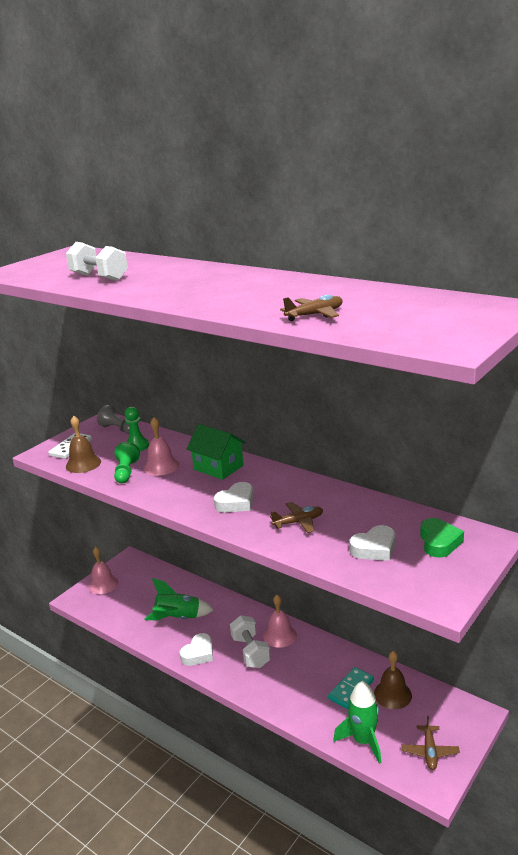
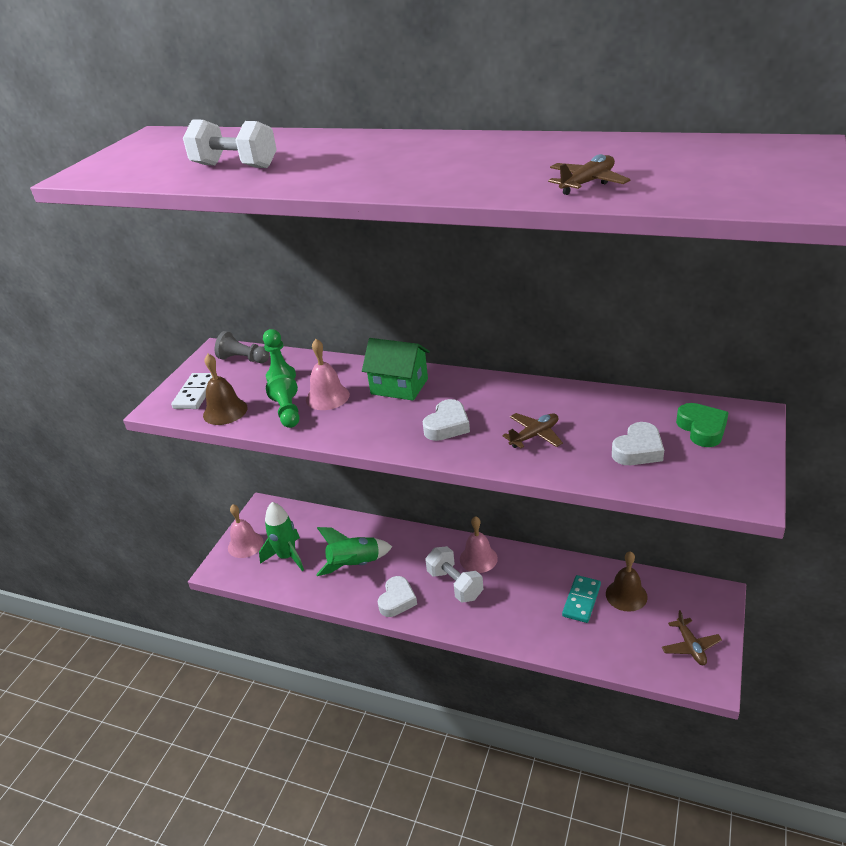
camera: 15 degrees left, 10 degrees up
green rocket [333,681,381,764] -> green rocket moved to [259,502,304,571]

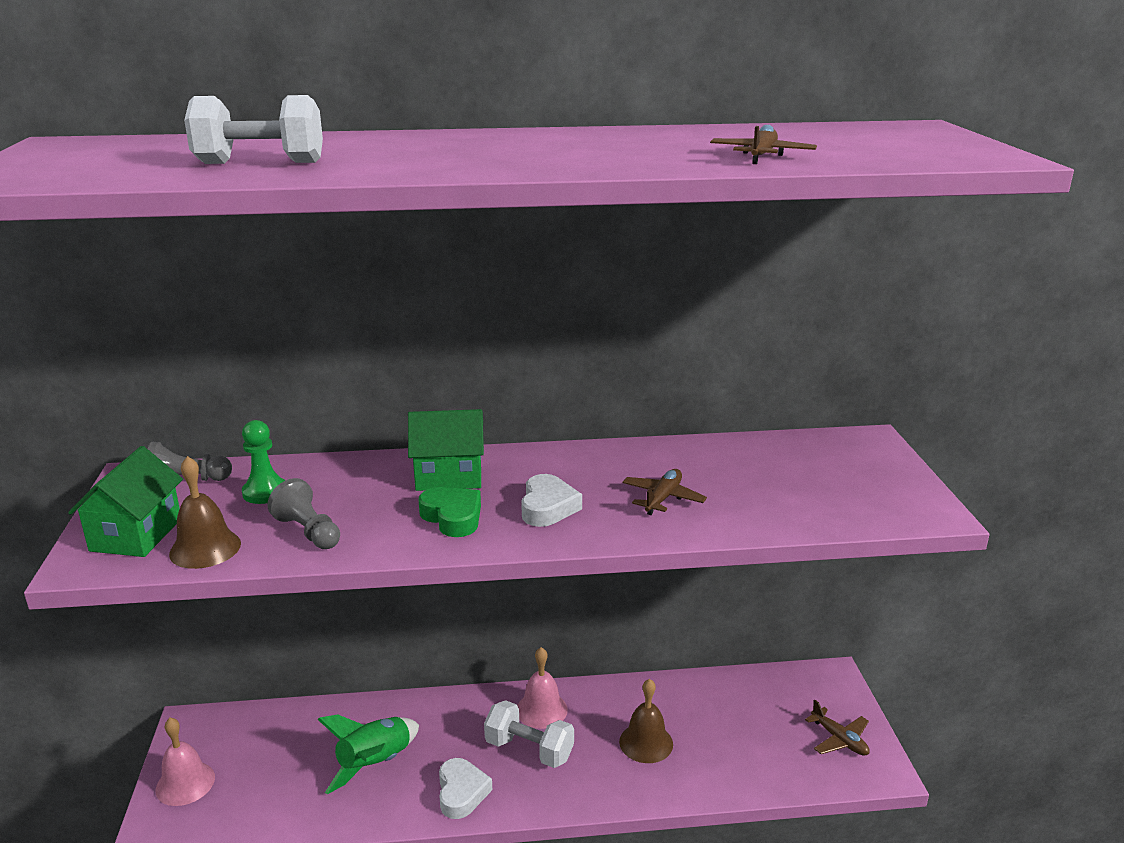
camera: 30 degrees left, 10 degrees down
white domino [171,373,212,409] -> green house [68,446,183,557]
green rocket [259,502,304,571] -> none
green pawn [266,375,299,428] -> grey pawn [267,478,340,549]
pink bell [306,339,350,410] -> none
turquoise domino [562,575,601,623] -> none
brown bell [606,551,648,612] -> brown bell moved to [619,679,673,763]
white heart [612,422,664,465] -> none
green heart [676,403,729,447] -> green heart moved to [419,487,481,537]

